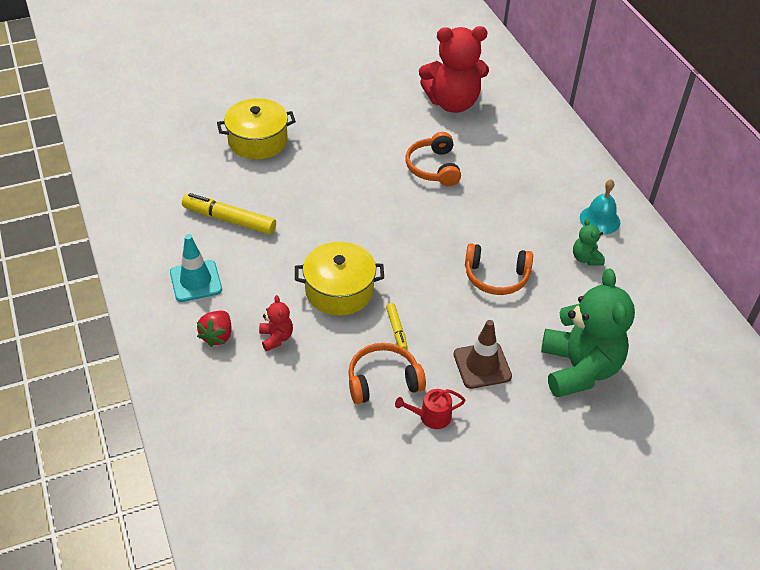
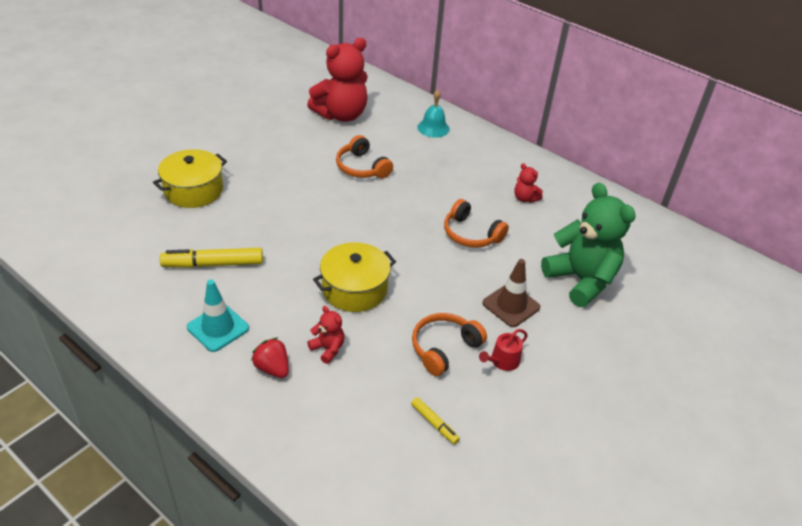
camera: 30 degrees left, 5 degrees down
red strawberry [197,311,232,347] -> red strawberry turned 150 degrees clockwise [251,337,289,378]
yellow marker [386,303,408,350] -> yellow marker moved to [411,397,460,444]
orange headphones [465,243,533,295] -> orange headphones turned 60 degrees clockwise [444,199,509,248]
green teddy bear [573,219,605,266] -> red teddy bear [514,163,543,203]
turquoise bell [580,179,620,235] -> turquoise bell moved to [417,90,450,138]

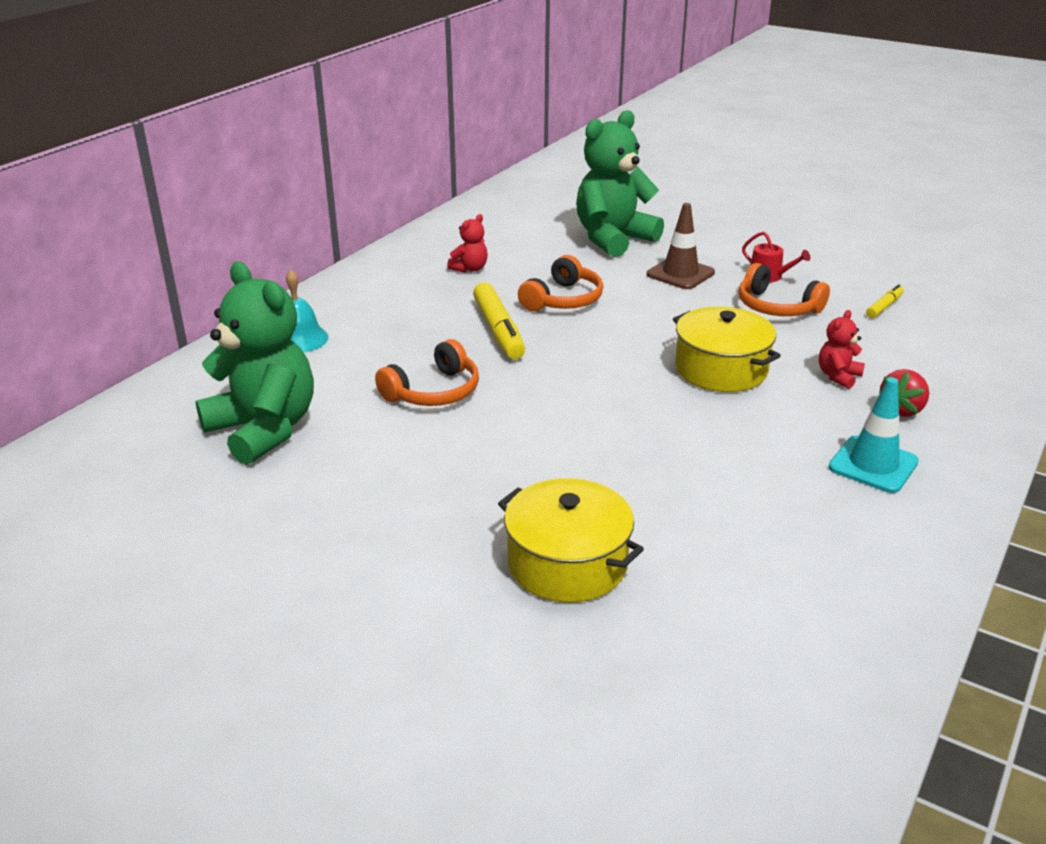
camera: 95 degrees left, 10 degrees down
yellow marker [160,248,263,268] -> yellow marker moved to [473,282,525,359]
red teddy bear [307,38,368,122] -> green teddy bear [196,261,314,465]

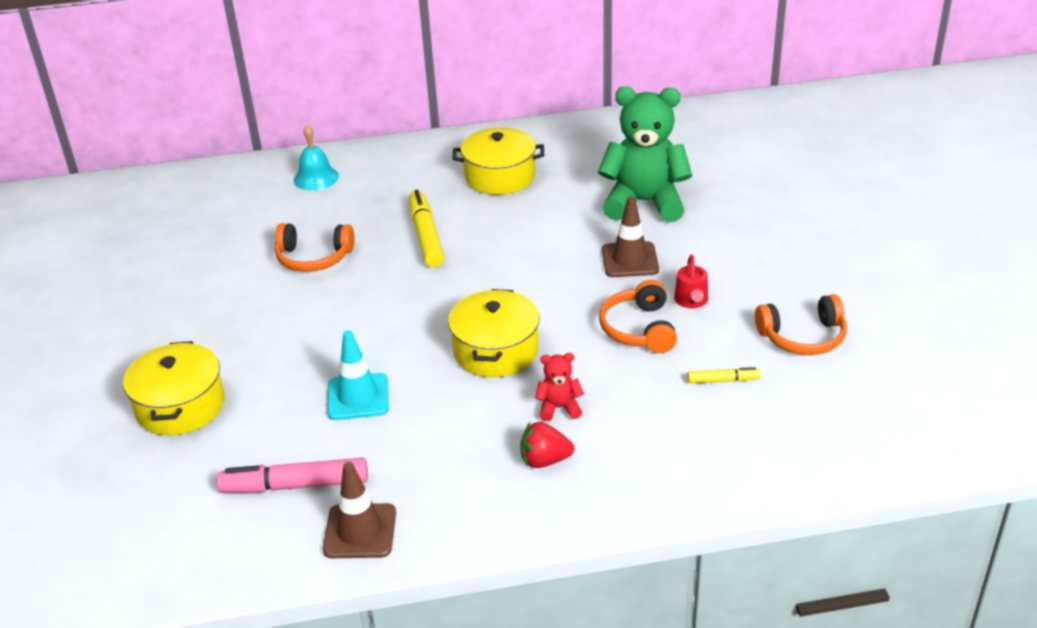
camera: 50 degrees right, 5 degrees up
green teddy bear [196,261,314,465] -> none
red teddy bear [447,214,488,273] -> yellow pot [452,127,544,195]
yellow marker [473,282,525,359] -> yellow marker turned 135 degrees clockwise [409,190,444,267]
orange headphones [518,255,603,311] -> orange headphones moved to [755,294,847,355]
turquoise traffic cone [829,377,919,493] -> turquoise traffic cone moved to [327,330,389,420]
none -> pink marker [217,458,368,493]
none -> brown traffic cone [323,462,396,558]

